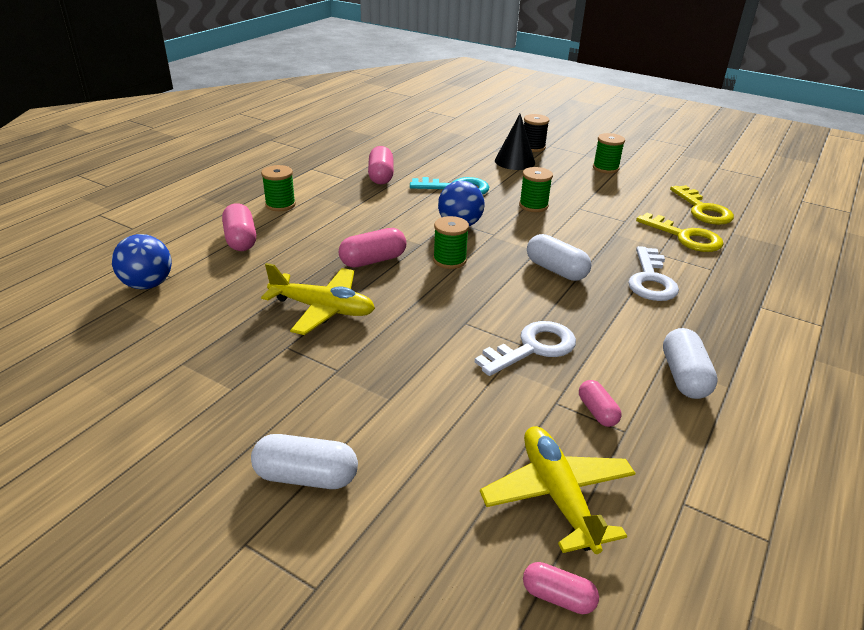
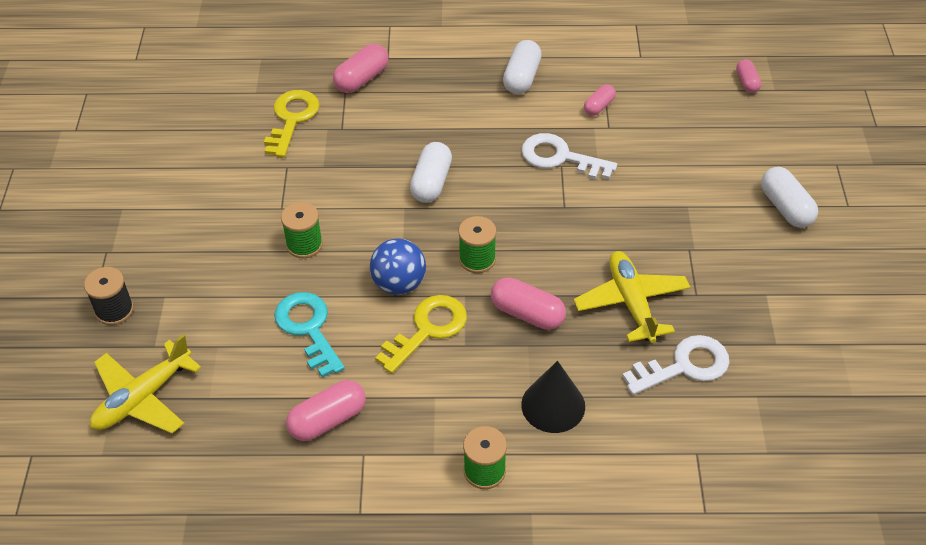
camera: 120 degrees left, 15 degrees up
blue ball [112,234,172,289] -> none
pink capsule [222,203,256,251] -> pink capsule moved to [333,44,388,93]
yellow plane [480,426,636,554] -> yellow plane moved to [90,334,201,434]
black cone [495,114,535,170] -> black cone moved to [521,361,585,433]
green spool [593,133,625,173] -> none
white key [628,246,679,301] -> white key moved to [622,335,730,395]
white capsule [663,328,718,399] -> white capsule turned 45 degrees counterclockwise [503,40,542,94]
yellow key [670,185,734,225] -> yellow key moved to [375,295,467,374]

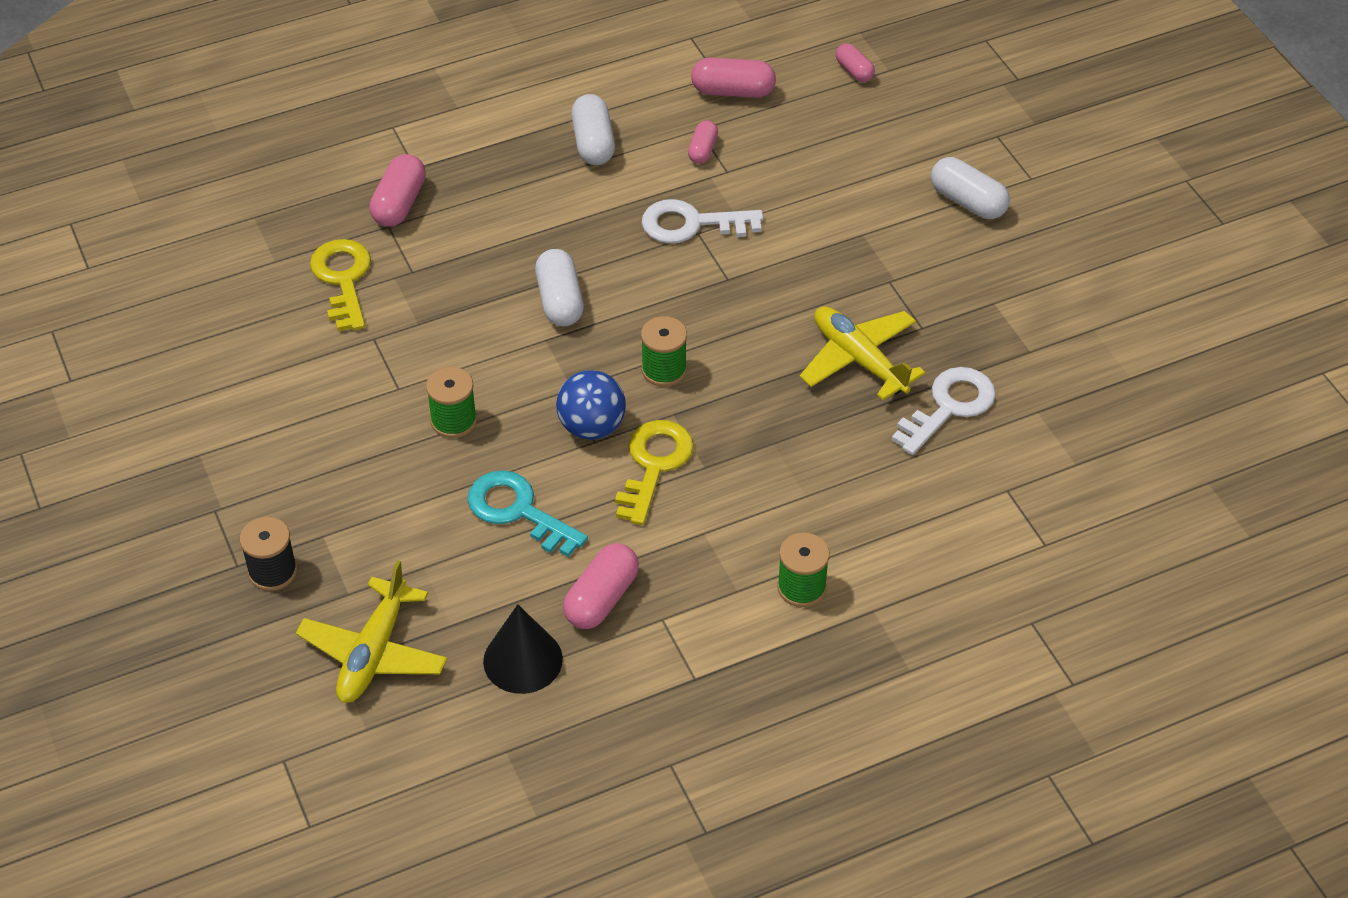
camera: 25 degrees left, 0 degrees up
pink capsule [491,277,566,330] -> pink capsule moved to [691,58,776,98]
black cone [521,361,585,433] -> black cone moved to [483,604,563,694]

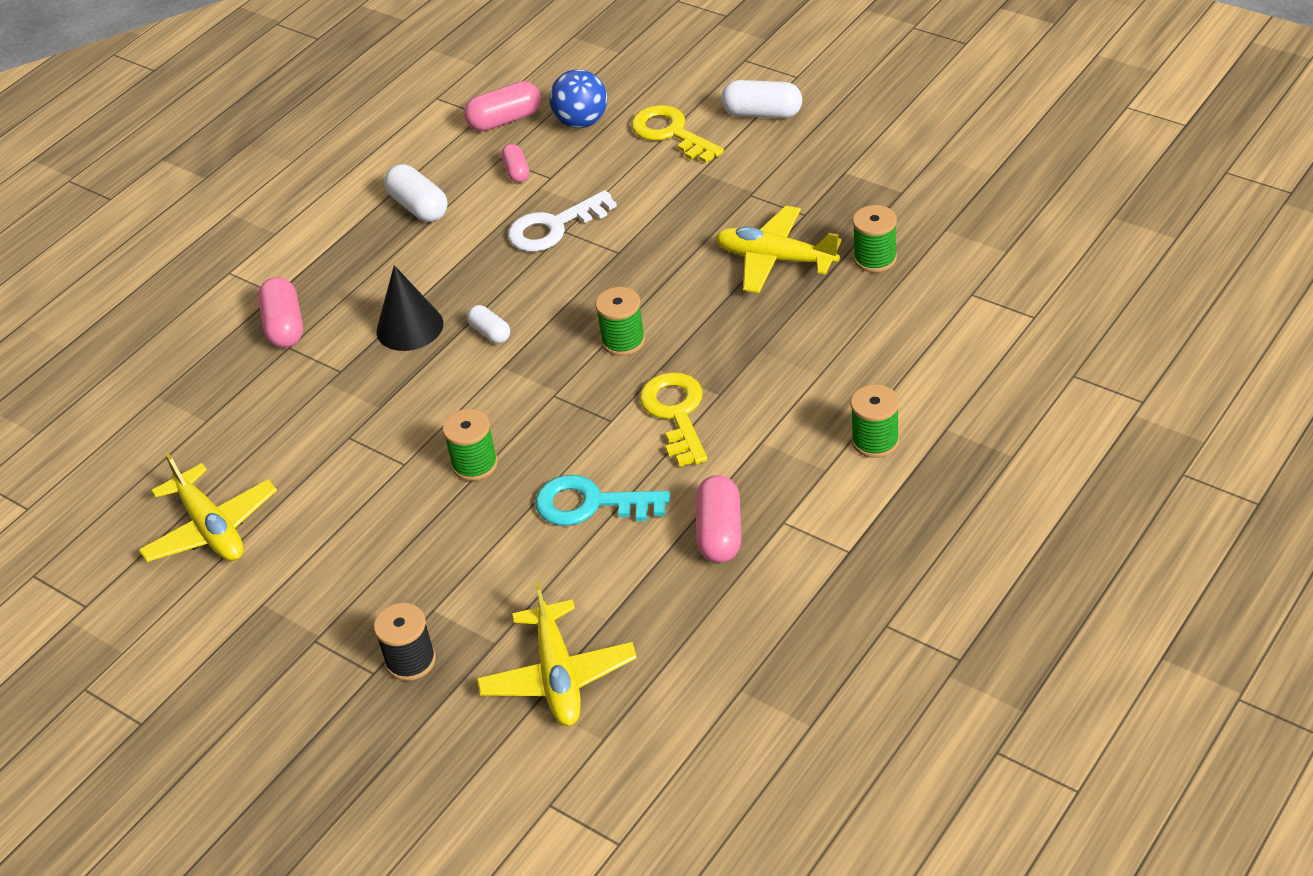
camera: 25 degrees left, 5 degrees down
yellow key [310,239,371,331] -> yellow key moved to [631,105,724,163]
black cone [483,604,563,694] -> black cone moved to [376,265,443,351]
white capsule [535,249,584,326] -> white capsule [467,305,510,343], size x0.61
blue ball [556,370,626,440] -> blue ball moved to [549,69,607,128]
pink capsule [836,43,875,82] -> none
white key [892,367,996,455] -> green spool [853,205,897,273]
none -> yellow plane [139,453,277,562]

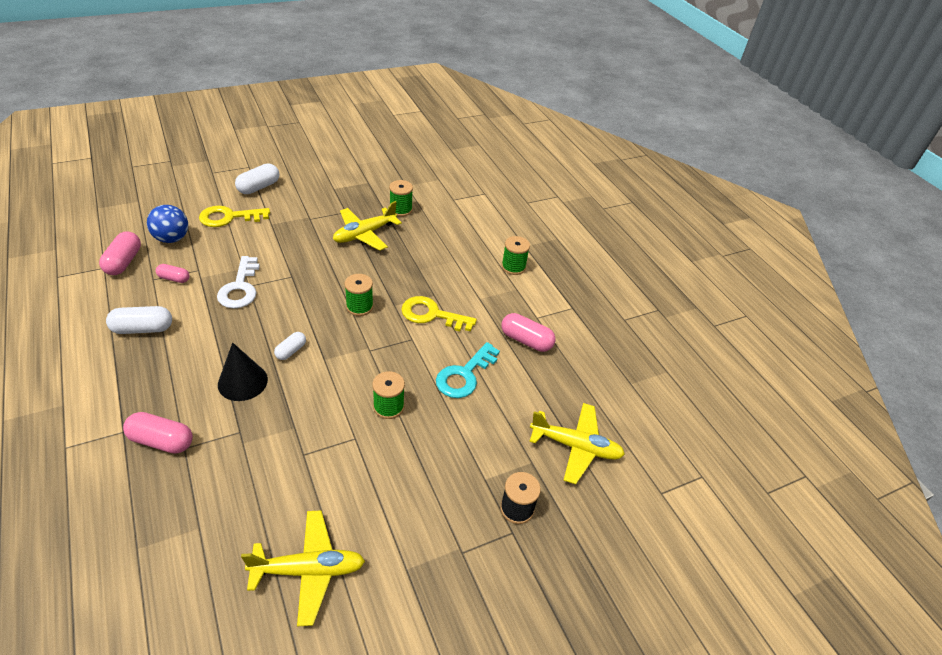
camera: 70 degrees left, 0 degrees up
white capsule [467,305,510,343] -> white capsule turned 45 degrees counterclockwise [274,332,306,360]

